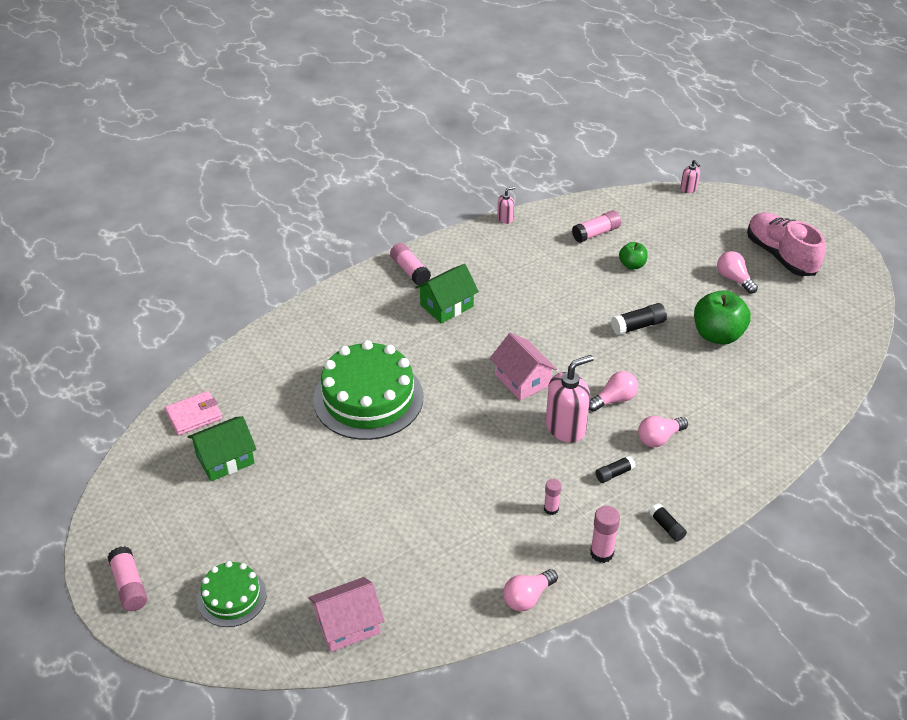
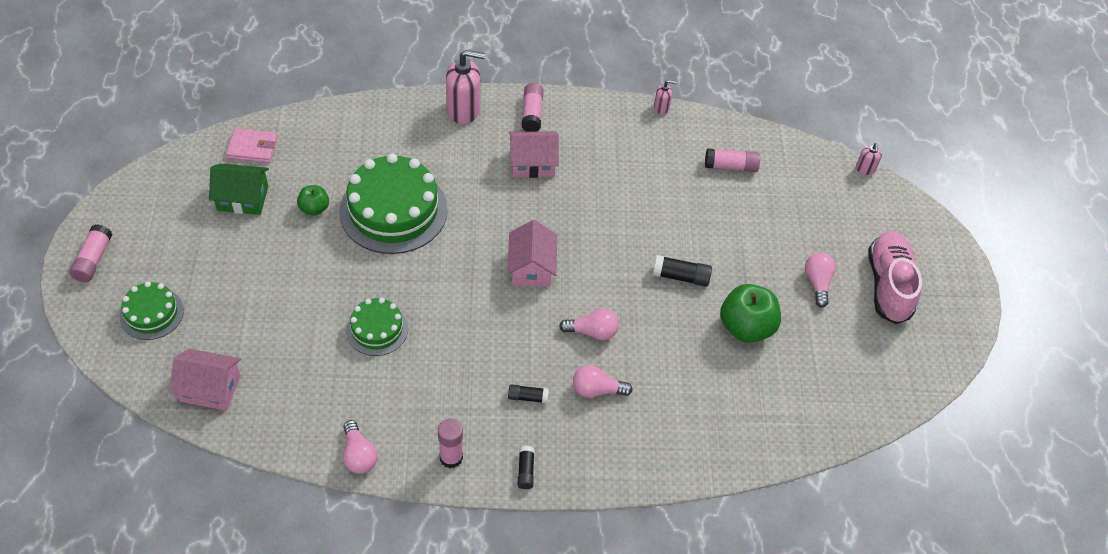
camera: 30 degrees right, 10 degrees up
green house [415,264,479,323] -> pink house [509,131,559,178]
pink light bulb [503,569,558,611] -> pink light bulb turned 105 degrees counterclockwise [343,420,378,474]
pink glue stick [544,479,561,515] -> none
pink soap dispenser [546,355,594,443] -> pink soap dispenser moved to [446,50,485,124]
green apple [619,242,648,270] -> green apple moved to [297,185,329,216]
none -> green cake [346,298,408,356]

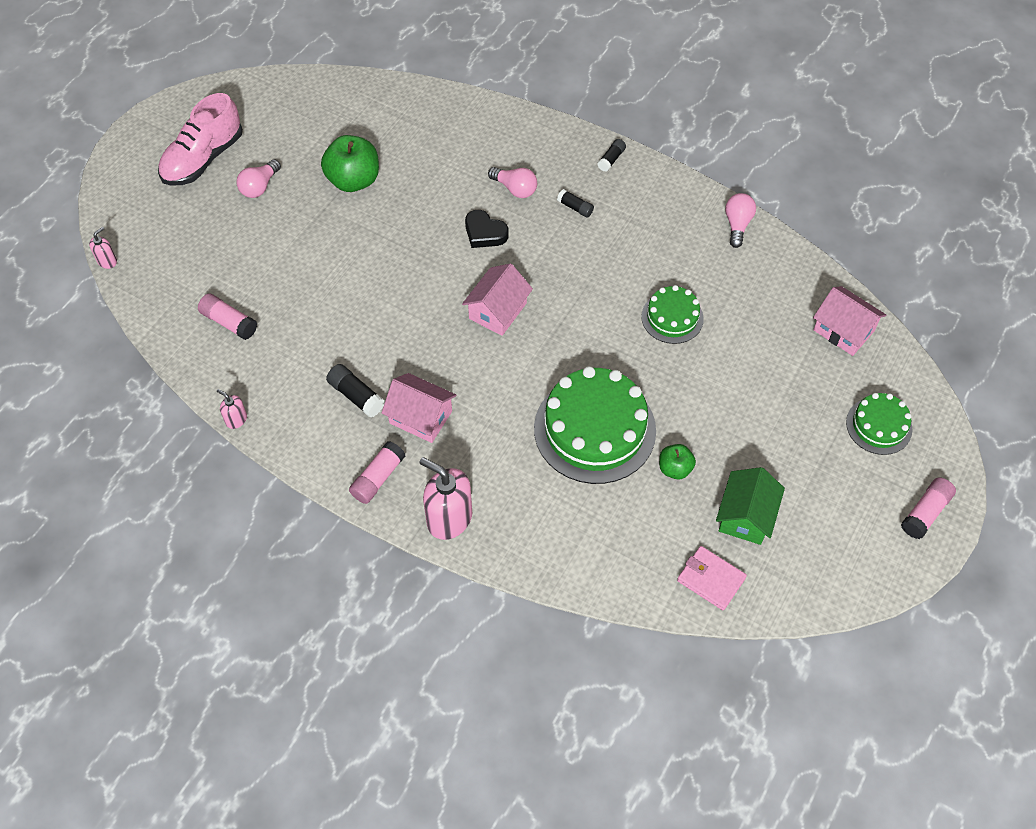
camera: 145 degrees left, 5 degrees up
green house [209,164,269,215] -> green house turned 75 degrees clockwise [716,467,785,545]
pink glue stick [438,419,463,468] -> none
pink light bulb [559,309,619,340] -> black heart [465,210,509,248]
black glue stick [653,255,712,287] -> black glue stick moved to [326,364,385,417]

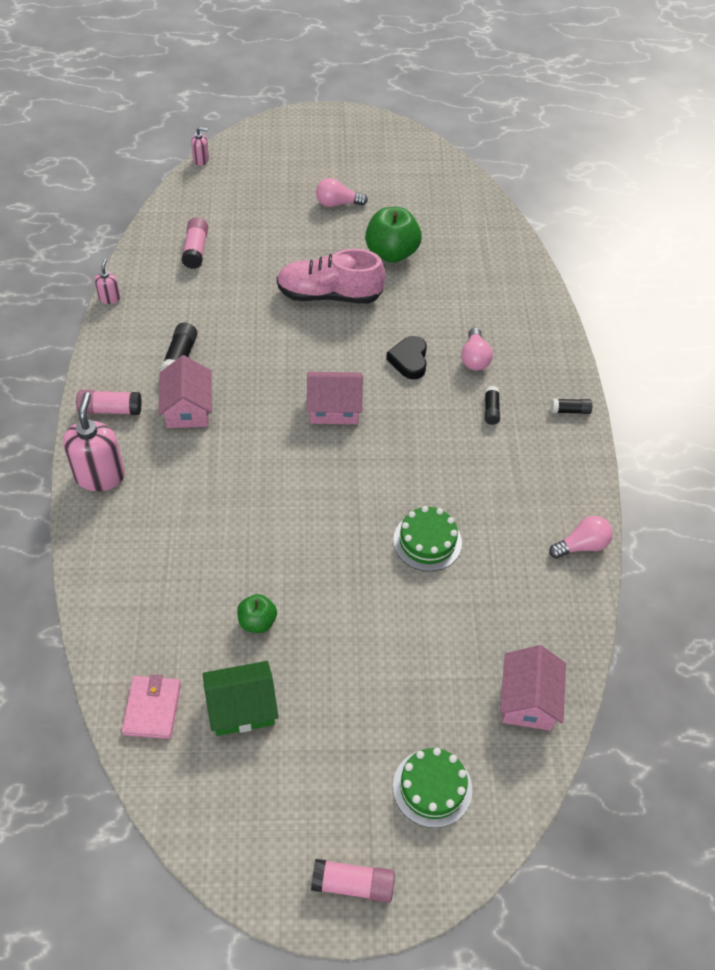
camera: 55 degrees right, 5 degrees down
pink shoe [158,93,243,186] -> pink shoe moved to [277,249,385,304]
green cake [534,366,656,484] -> none

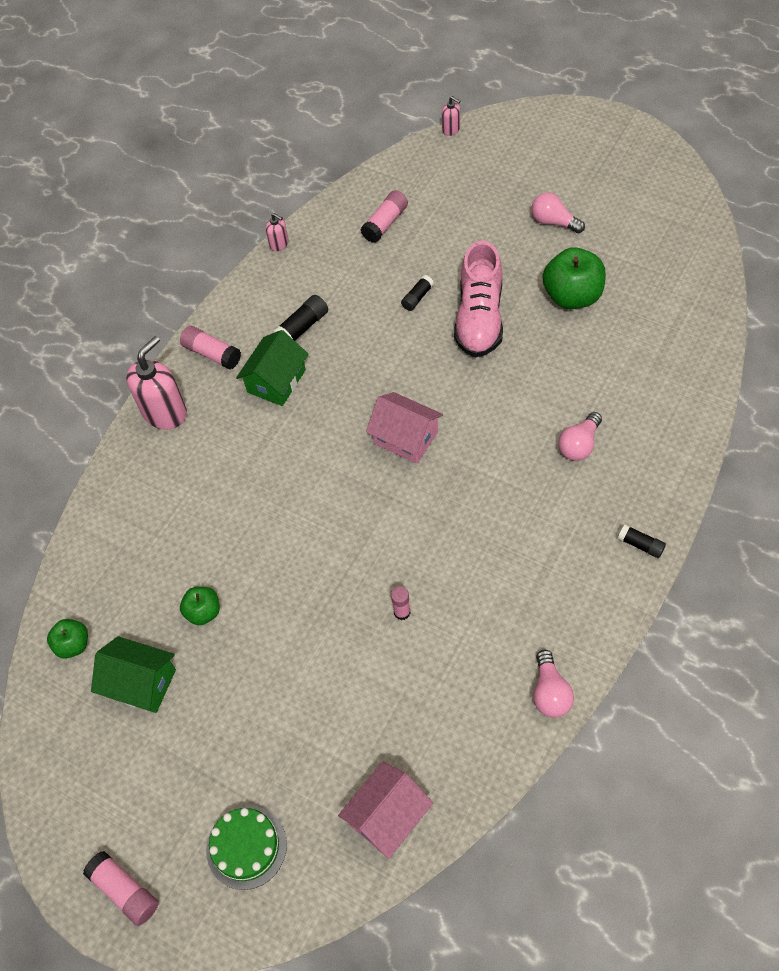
camera: 40 degrees right, 5 degrees up
pink soap dispenser [94,259,120,304] -> pink soap dispenser turned 90 degrees clockwise [266,213,289,251]
pink wallet [122,674,181,739] -> green apple [47,619,88,659]
pink house [158,355,212,428] -> green house [236,330,309,406]
pink shoe [277,249,385,304] -> pink shoe turned 120 degrees counterclockwise [454,241,503,357]
black heart [386,336,427,379] -> none
green cake [393,506,462,571] -> pink glue stick [391,586,410,620]
black glue stick [485,386,500,425] -> black glue stick moved to [401,275,434,311]
pink light bulb [549,516,613,559] -> pink light bulb turned 75 degrees clockwise [533,650,574,718]

